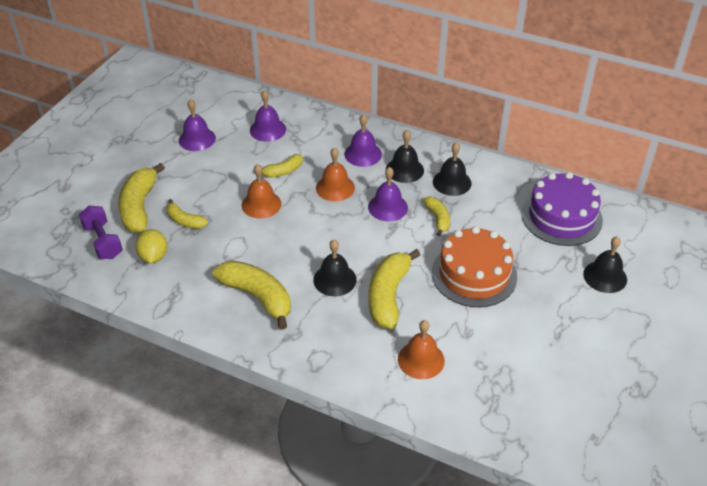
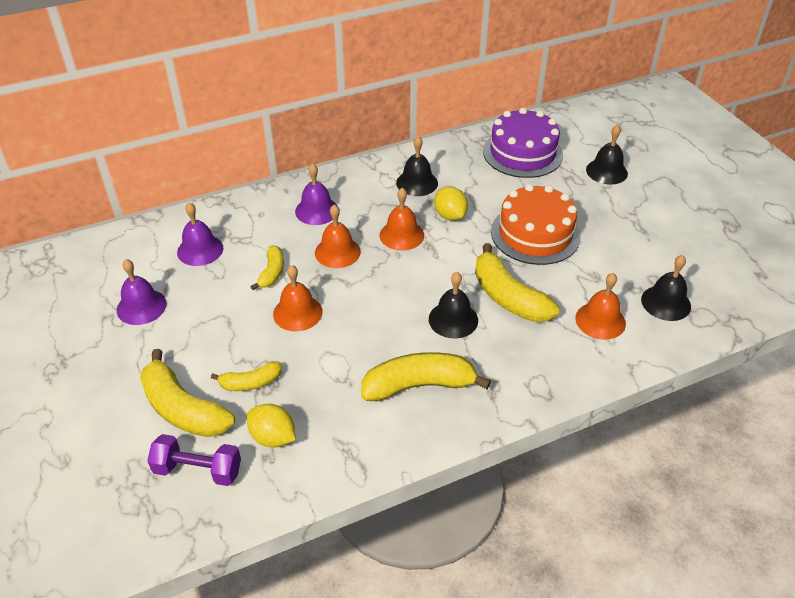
camera: 50 degrees left, 0 degrees up
purple bell [368,167,408,221] -> orange bell [380,188,424,251]
black bell [386,130,424,183] -> black bell moved to [641,255,691,321]
yellow banana [423,197,450,236] -> yellow lemon [434,186,468,221]

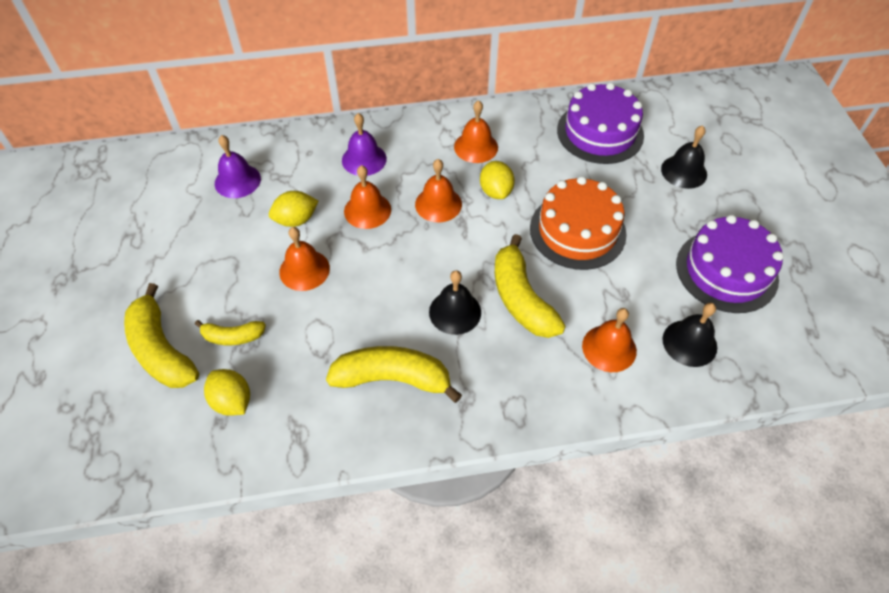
camera: 15 degrees right, 10 degrees up
purple bell [117,259,167,325] -> none
purple dumbbell [147,434,241,486] -> none
yellow banana [251,245,284,290] -> yellow lemon [269,191,318,227]
black bell [396,136,438,196] -> orange bell [454,100,498,163]
none -> purple cake [676,215,784,313]

